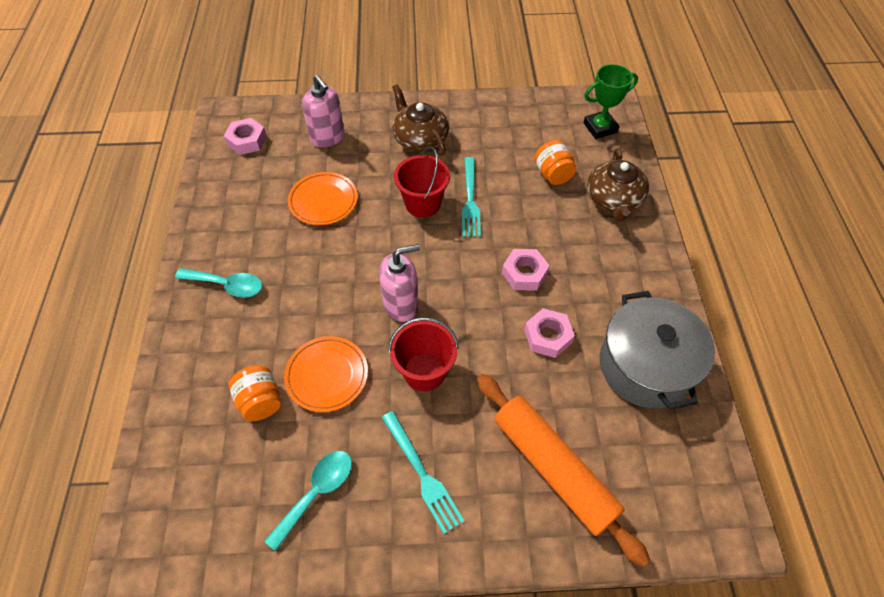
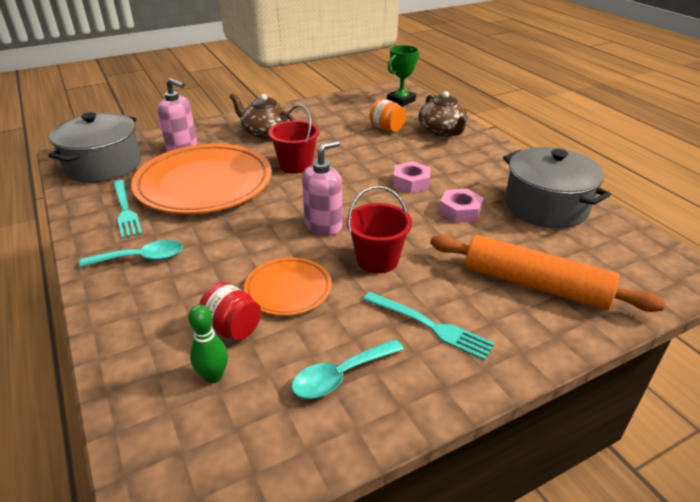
camera: 25 degrees left, 20 degrees down
pink nut [224,118,267,155] -> grey pot [48,112,141,183]
orange jar [229,365,281,421] -> red jar [199,282,261,340]
turquoise spoon [264,451,352,551] -> turquoise spoon turned 135 degrees counterclockwise [291,339,404,399]
orange plate [287,172,358,225] -> orange plate [131,143,272,214], size x2.02
turquoise fork [462,157,481,237] -> turquoise fork moved to [113,180,142,238]
none -> green bowling pin [188,305,228,383]

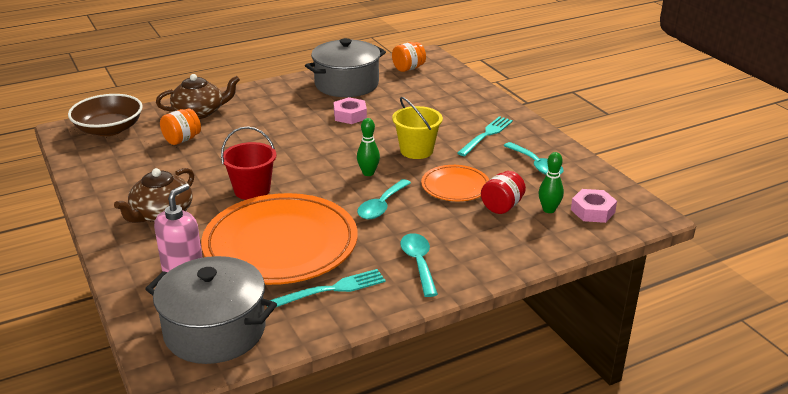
camera: 90 degrees left, 5 degrees down
pink soap dispenser [302,141,342,236] -> green bowling pin [357,118,380,176]
red bucket [346,186,412,273] -> yellow bucket [392,97,443,159]
green trophy [387,45,419,106] -> brown bowl [68,94,143,136]
pink nut [393,161,430,193] -> pink nut moved to [571,189,617,223]
orange rolling pin [430,235,666,312] -> none
none -> turquoise spoon [357,179,411,219]
none -> orange jar [392,42,426,72]

